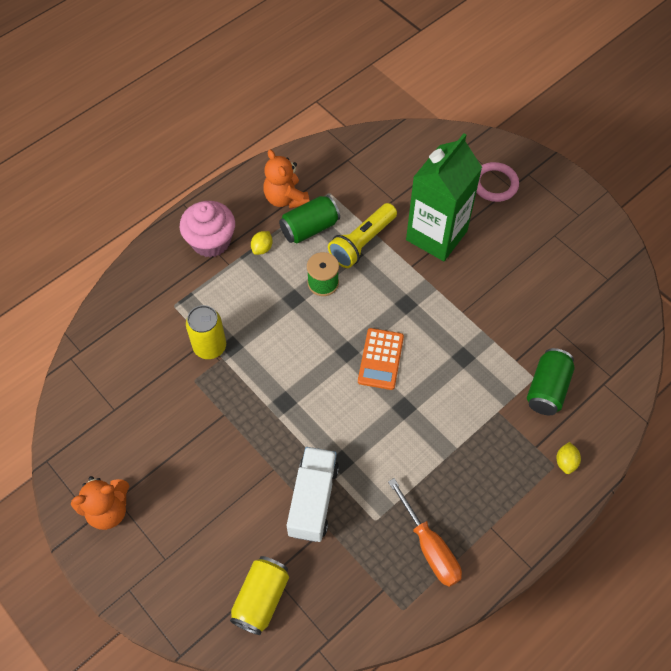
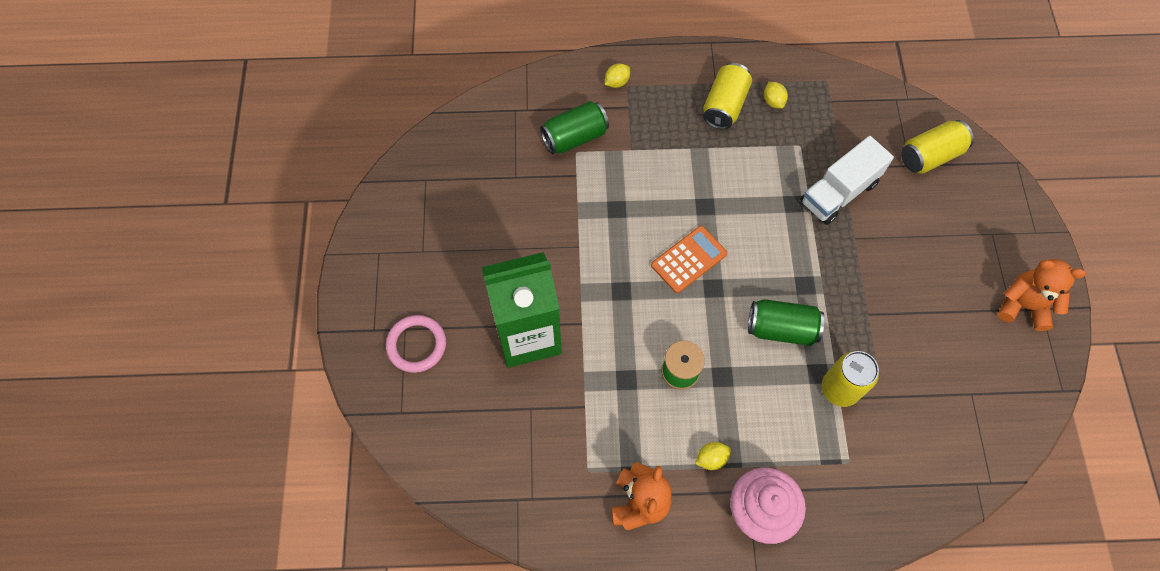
camera: 140 degrees left, 5 degrees up
green can [279,195,340,243] -> green can moved to [748,299,825,346]
yellow flashlight [328,203,397,268] -> none
orange screwdriver [388,478,462,587] -> yellow lemon [764,82,788,109]
none -> yellow can [703,63,752,130]

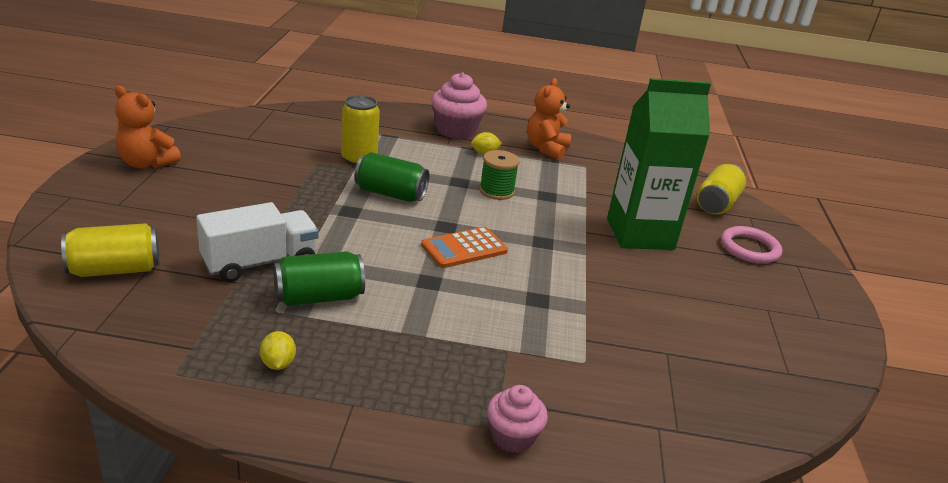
camera: 175 degrees left, 35 degrees down
green can [540,101,609,154] -> green can moved to [274,251,365,306]
yellow lemon [605,64,630,88] -> pink cupcake [487,385,548,453]
yellow can [703,63,752,130] -> yellow can moved to [697,164,746,215]

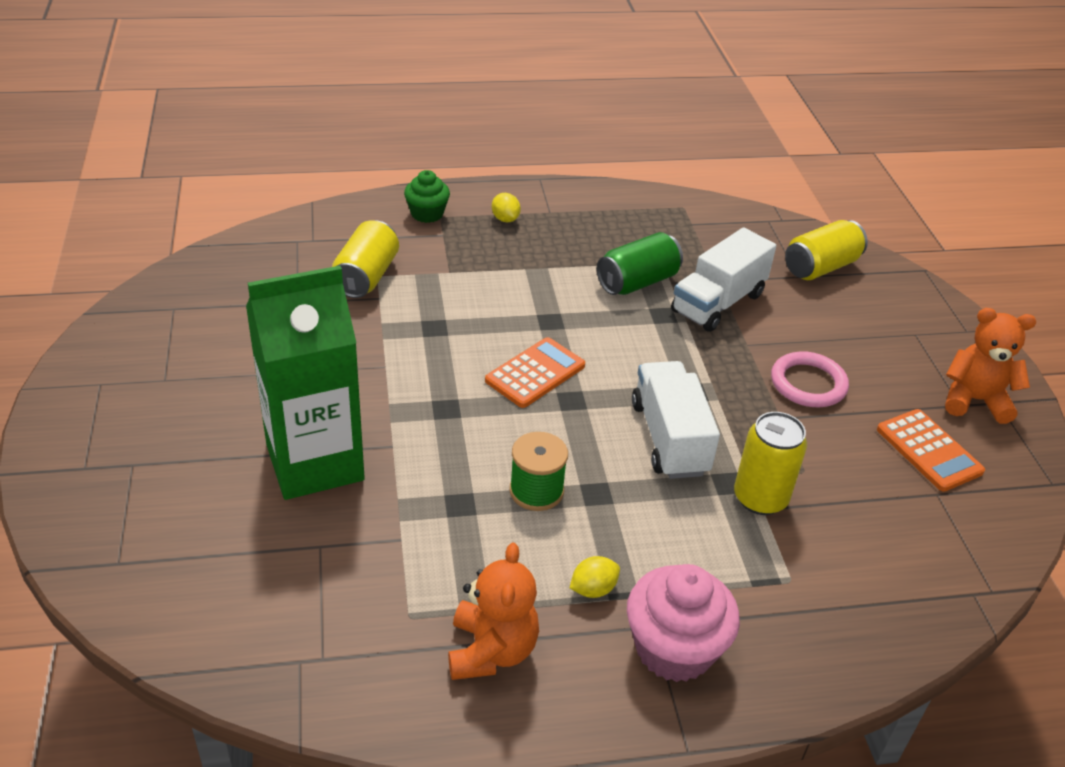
camera: 165 degrees right, 10 degrees up
yellow lemon [260,331,296,370] -> yellow lemon moved to [492,193,521,223]
green can [354,152,429,202] -> white truck [632,361,720,479]
pink cupcake [487,385,548,453] -> green cupcake [404,170,450,223]
yellow can [697,164,746,215] -> yellow can moved to [332,221,399,298]
pink ring [721,226,782,264] -> pink ring moved to [771,351,849,407]
none -> orange calculator [877,409,985,492]

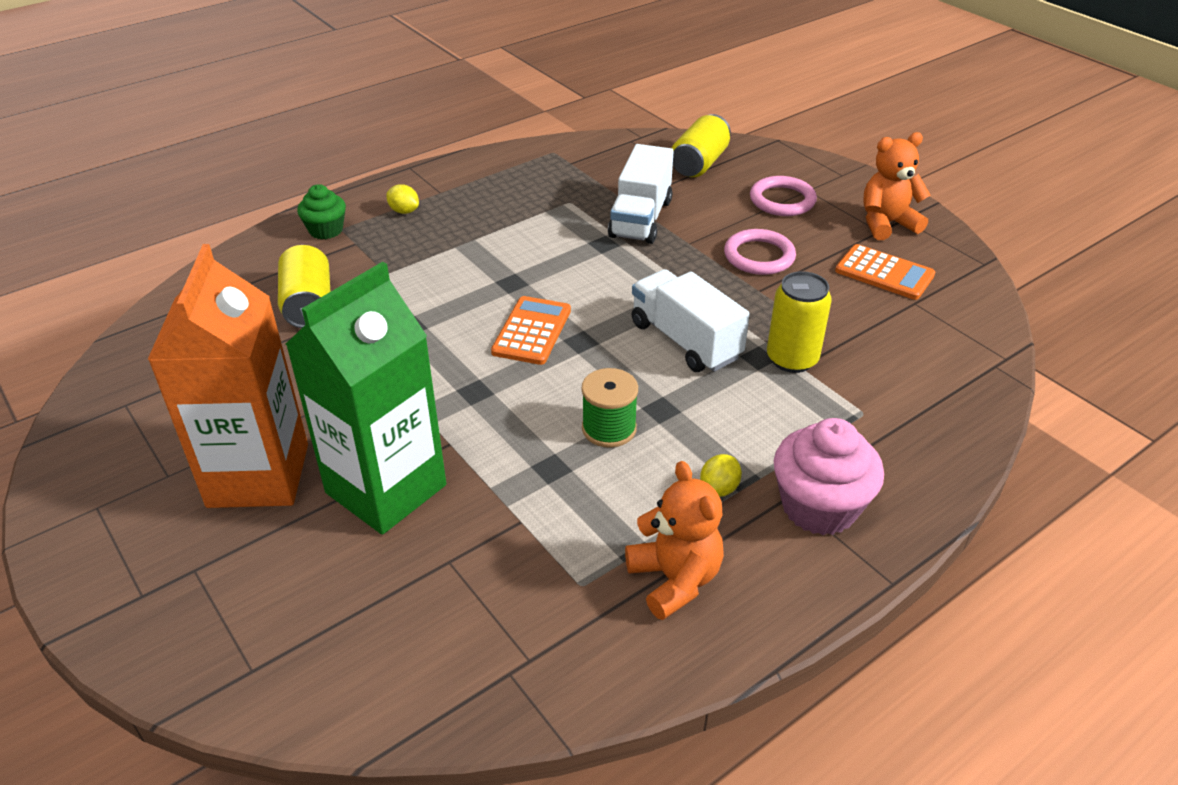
camera: 25 degrees left, 0 degrees up
green can [597,232,683,295] -> none
none -> orange carton [147,244,308,508]
none -> pink ring [750,176,817,216]

